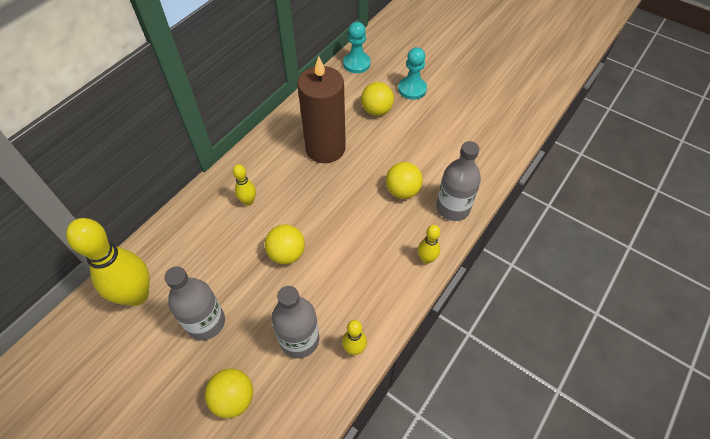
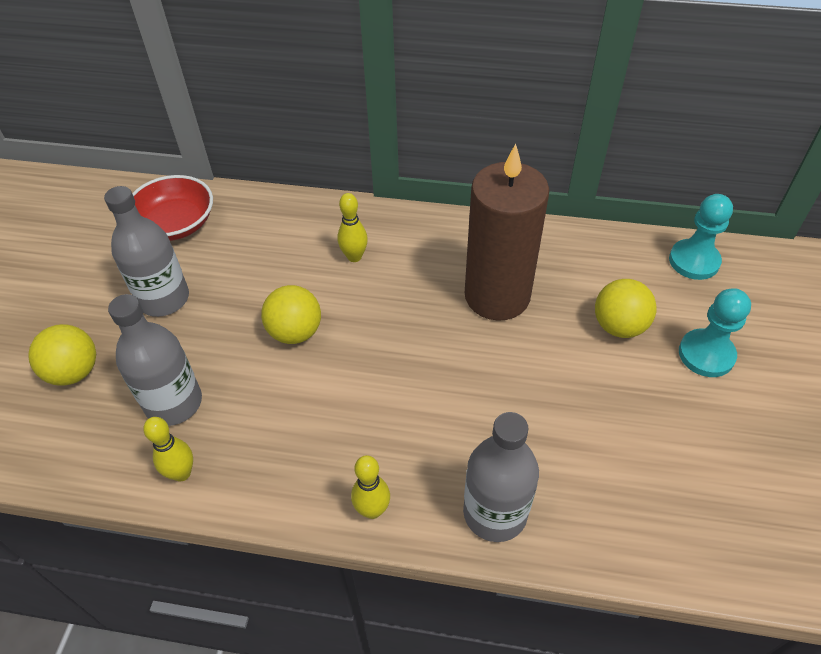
camera: 65 degrees right, 5 degrees down
yellow bowling pin [66,218,150,306] -> red bowl [132,175,213,241]
yellow ball [386,162,423,199] -> none

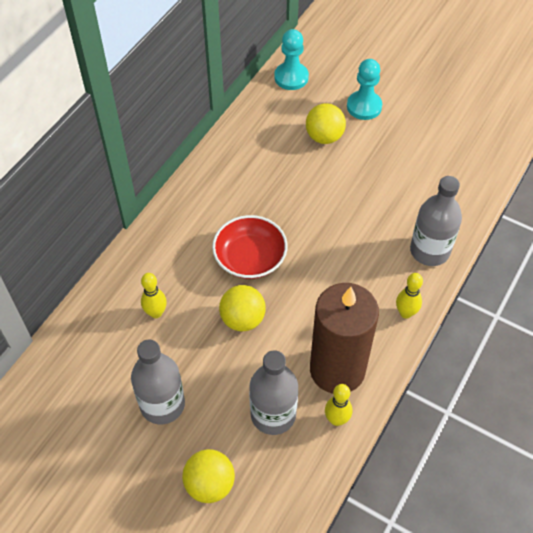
camera: 70 degrees left, 5 degrees up
red bowl [132,175,213,241] -> red bowl moved to [212,215,288,279]
yellow bowling pin [338,193,368,262] -> yellow bowling pin moved to [141,273,167,318]
brown candle [465,144,549,321] -> brown candle moved to [310,283,379,394]

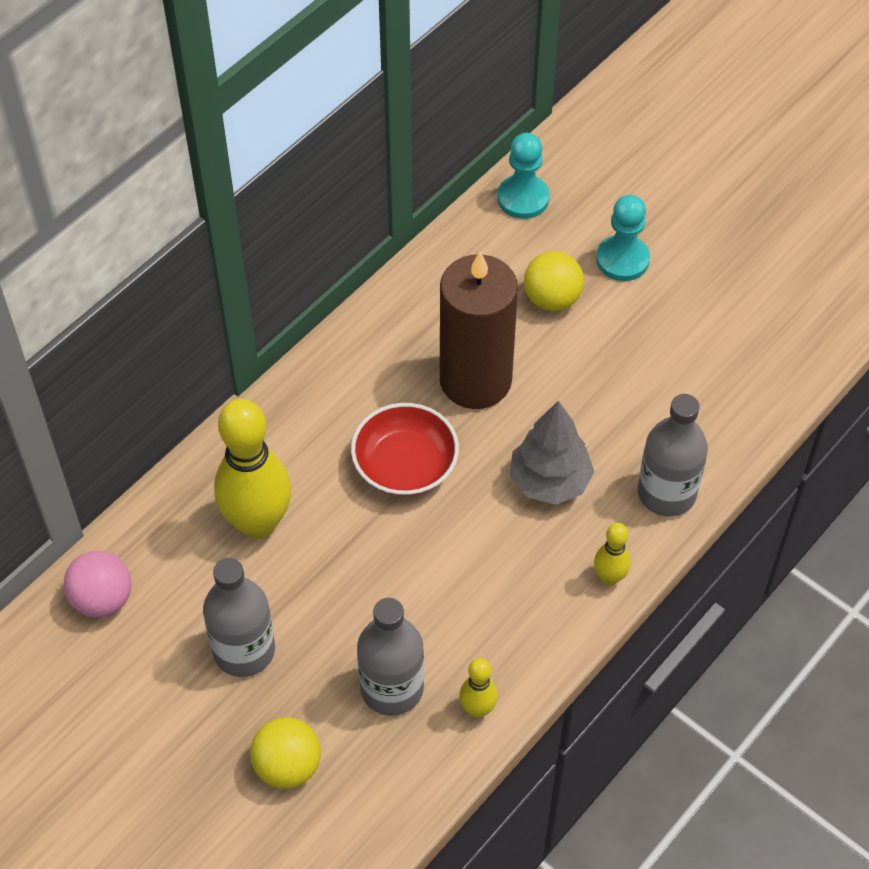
camera: 10 degrees right, 0 degrees up
yellow bowling pin [141,273,167,318] -> yellow bowling pin [214,399,292,539], size x2.10
yellow ball [219,285,266,332] -> none
brown candle [310,283,379,394] -> brown candle moved to [440,252,518,409]
none -> pink ball [64,551,132,617]
none -> grey tree [510,401,594,505]

